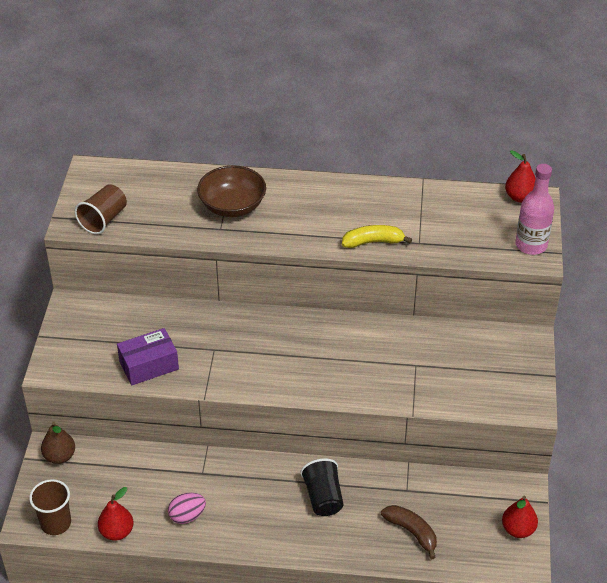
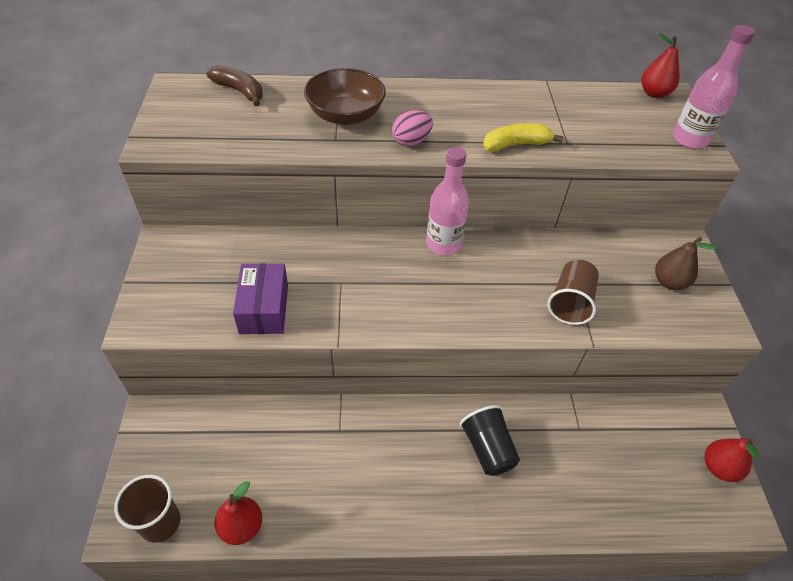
camera: 10 degrees left, 5 degrees up
brown pear [41,422,75,464] -> brown pear moved to [655,237,717,290]
brown cup [75,184,127,234] -> brown cup moved to [547,260,599,325]
purple box [117,328,179,386] -> purple box turned 60 degrees counterclockwise [233,263,288,334]
pink egg [168,493,206,524] -> pink egg moved to [392,110,433,146]
brown banana [381,505,437,559] -> brown banana moved to [207,65,263,106]
none -> pink bottle [426,147,469,255]

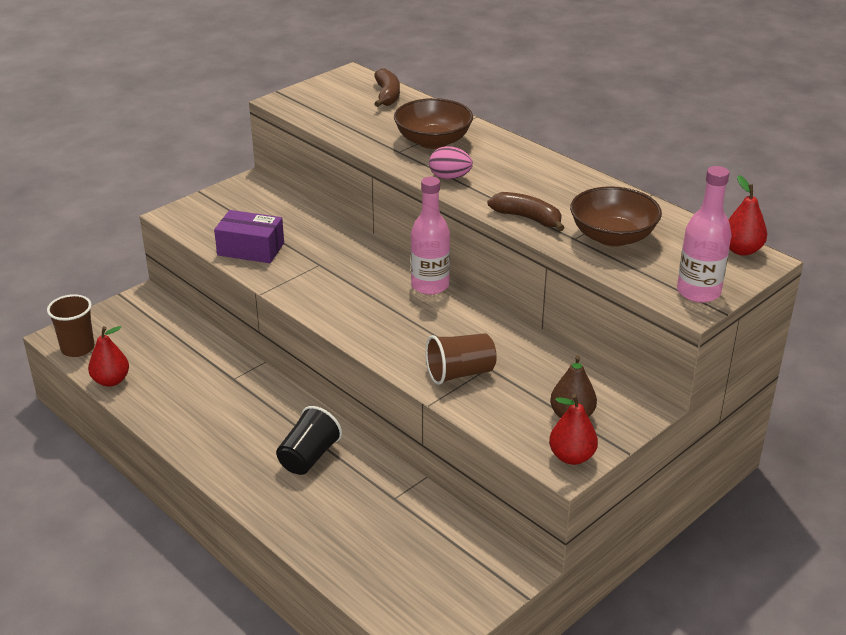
camera: 50 degrees right, 15 degrees down
purple box [233,263,288,334] -> purple box turned 60 degrees clockwise [214,210,284,263]
yellow banana [483,123,564,152] -> brown banana [487,192,565,231]
red pear [705,438,759,482] -> red pear moved to [549,394,598,465]
none -> brown bowl [570,186,662,247]

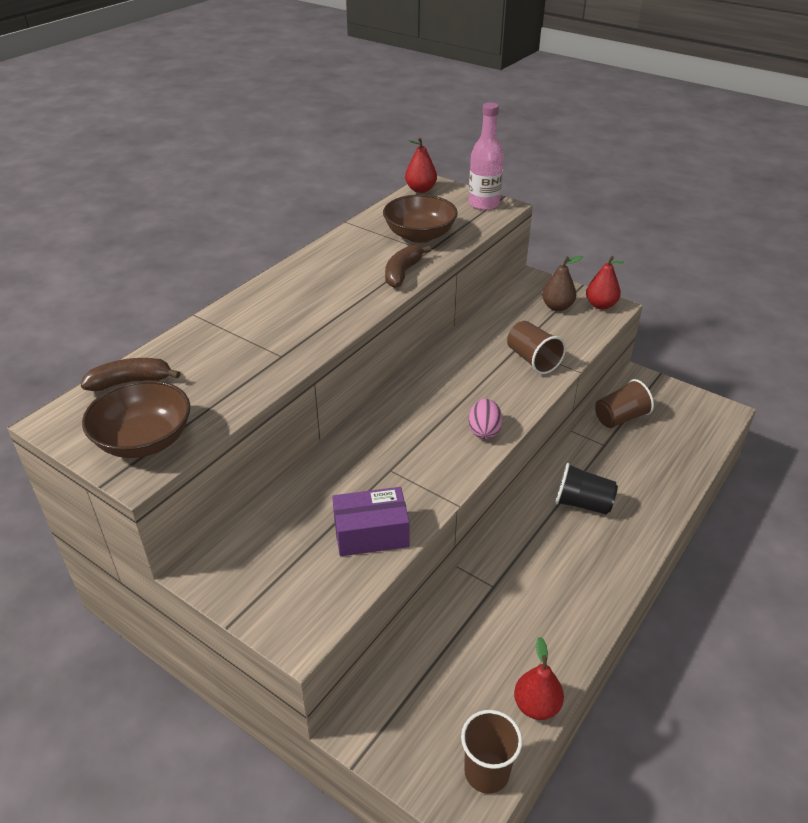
camera: 100 degrees left, 5 degrees up
purple box [214,210,284,263] -> purple box turned 75 degrees clockwise [332,487,410,556]
brown bowl [394,98,473,149] -> brown bowl moved to [82,380,190,458]
pink bottle [411,177,450,295] -> none
pink egg [429,146,473,180] -> pink egg moved to [468,399,503,439]
none -> brown cup [595,379,654,428]

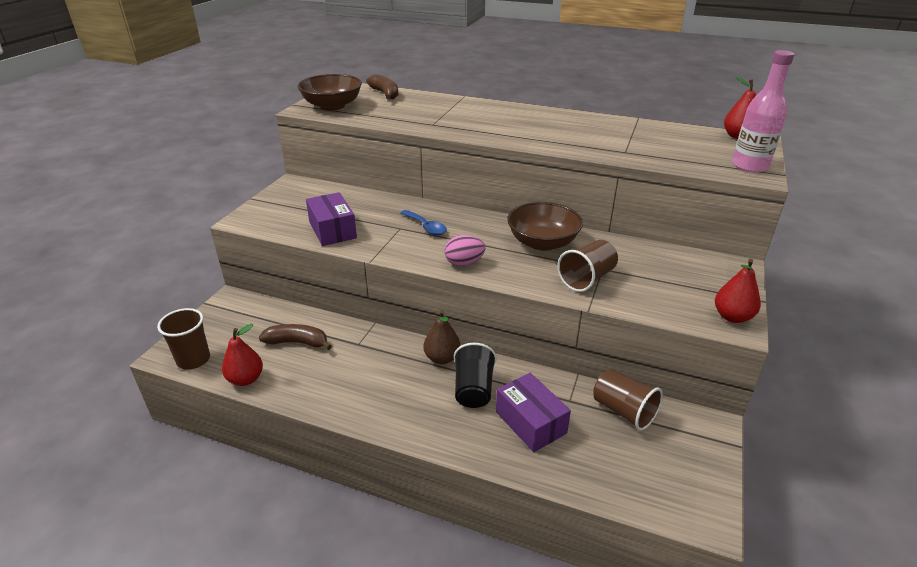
camera: 75 degrees right, 5 degrees down
brown bowl [383,195,458,243] -> brown bowl moved to [507,202,583,251]
brown banana [385,245,431,288] -> brown banana moved to [259,324,332,350]
brown pear [542,256,583,311] -> brown pear moved to [424,310,461,364]
none -> blue spoon [401,210,447,235]
none -> purple box [496,373,571,452]

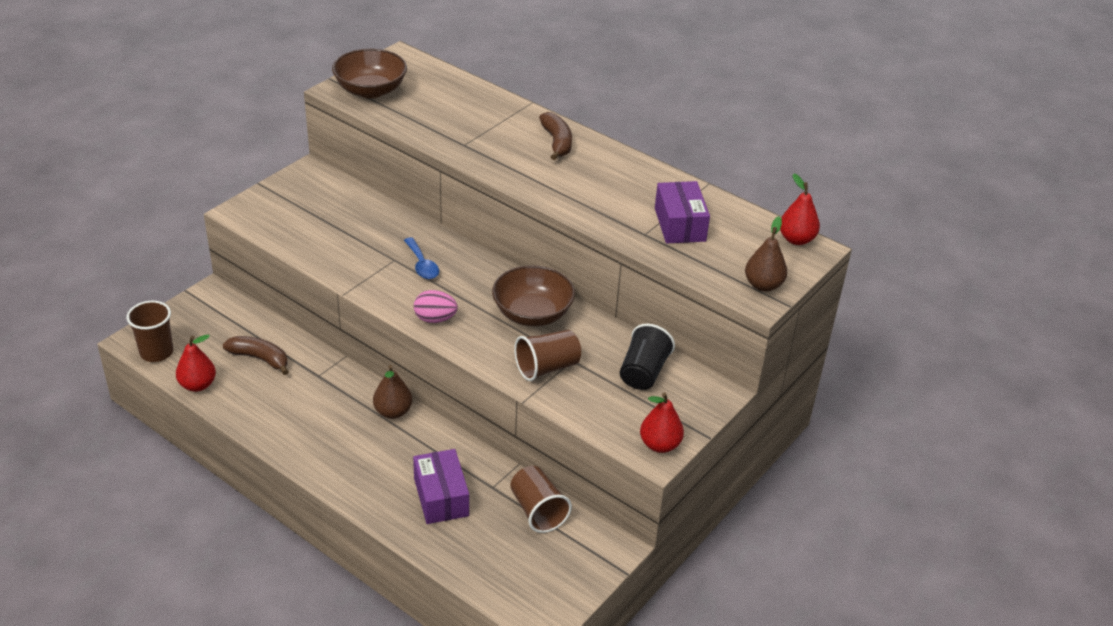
camera: 15 degrees right, 5 degrees up
purple box [306,192,357,246] -> purple box moved to [655,181,710,243]
brown banana [366,74,398,99] -> brown banana moved to [539,112,572,160]
black cup [454,343,497,408] -> black cup moved to [620,324,675,390]
pink bottle [732,50,794,173] -> brown pear [745,216,787,292]

